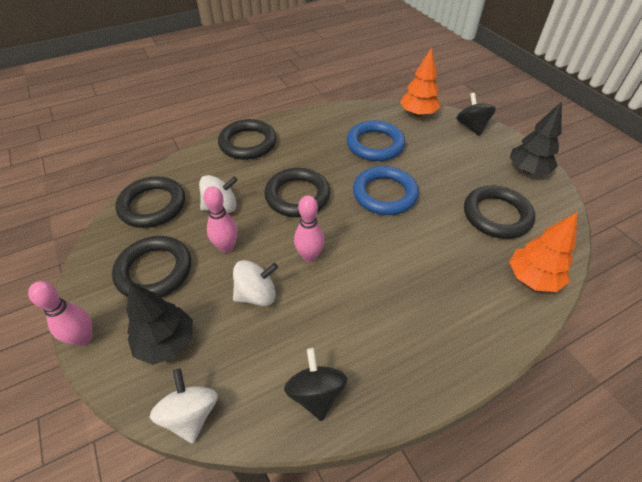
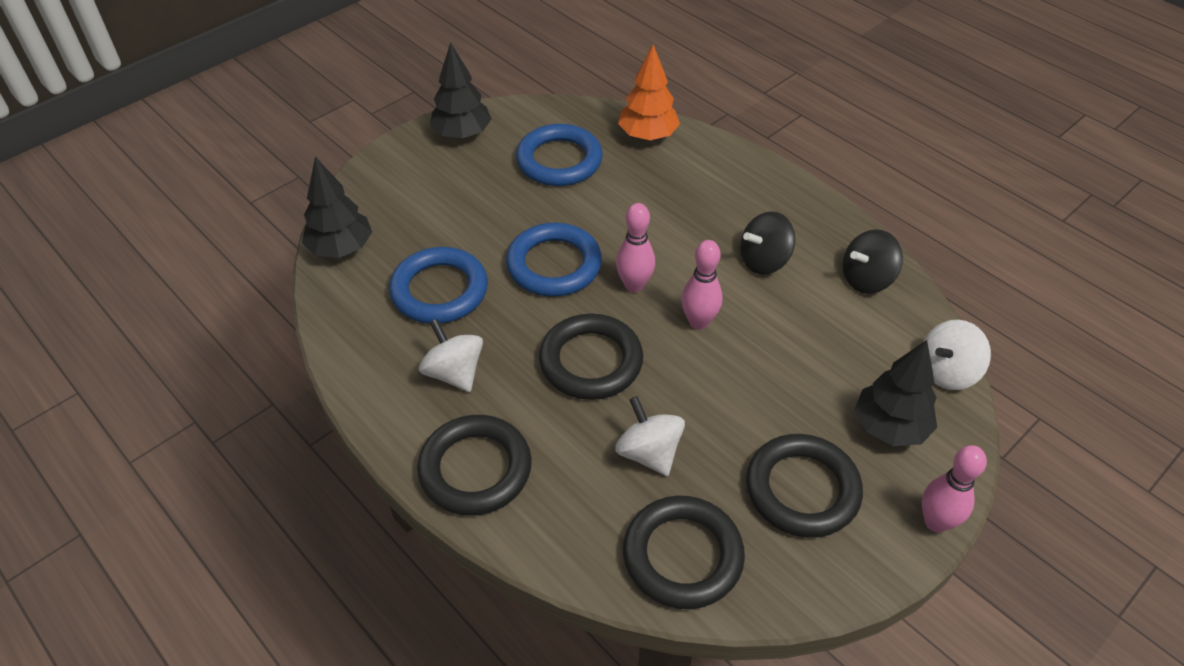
camera: 105 degrees left, 0 degrees up
pink bowling pin [203,186,238,253] -> pink bowling pin moved to [616,203,655,293]
white spinning top [233,260,278,306] -> white spinning top moved to [419,319,483,392]
orange tree [400,47,440,117] -> black tree [302,157,372,258]
black spinning top [456,93,496,136] -> black spinning top moved to [740,211,795,275]
black ring [464,186,535,239] -> blue ring [516,124,603,186]

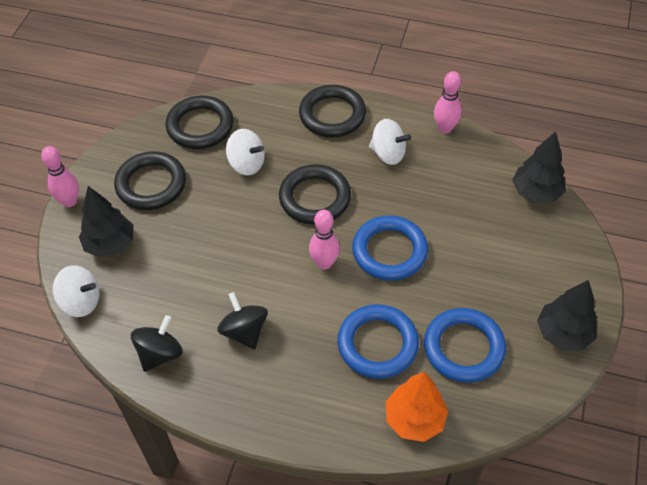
camera: 150 degrees right, 5 degrees up
blue ring [389,247,488,324] -> blue ring moved to [337,304,419,379]
pink bowling pin [681,240,723,330] -> pink bowling pin moved to [434,71,462,134]
black spinning top [740,211,795,275] -> black spinning top turned 60 degrees counterclockwise [217,292,268,350]
white spinning top [924,320,991,390] -> white spinning top turned 75 degrees clockwise [53,265,100,317]

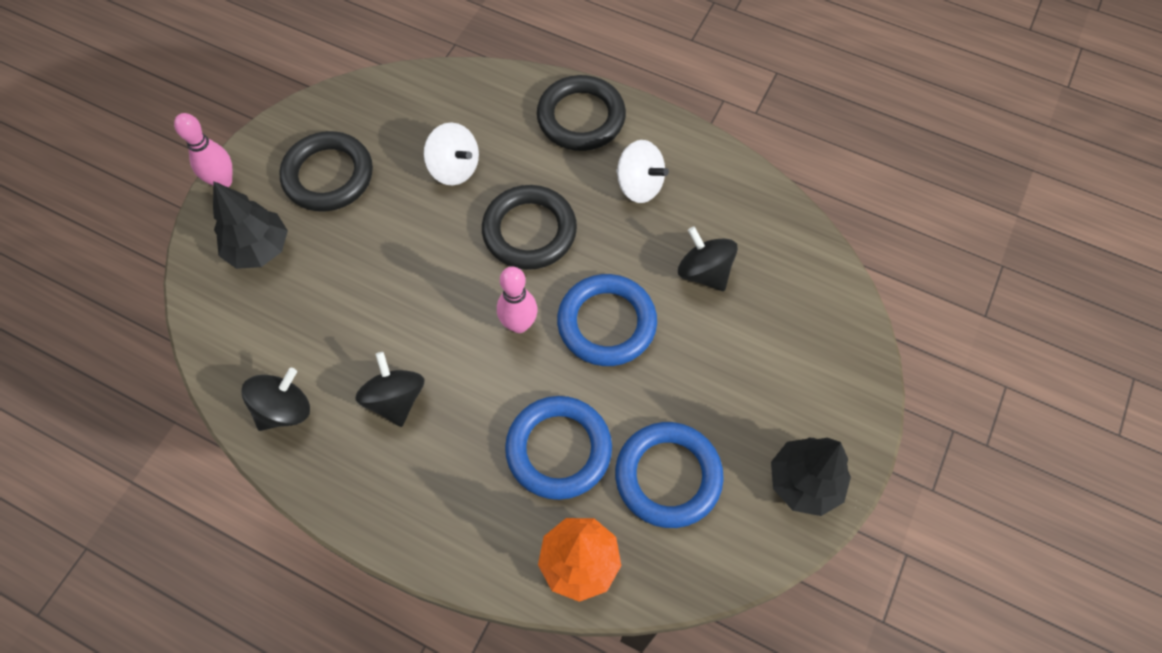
camera: 10 degrees right, 10 degrees up
white spinning top [53,265,100,317] -> none
black ring [166,96,234,149] -> none
pink bowling pin [434,71,462,134] -> none
black tree [512,131,566,203] -> none
none -> black spinning top [678,226,738,291]

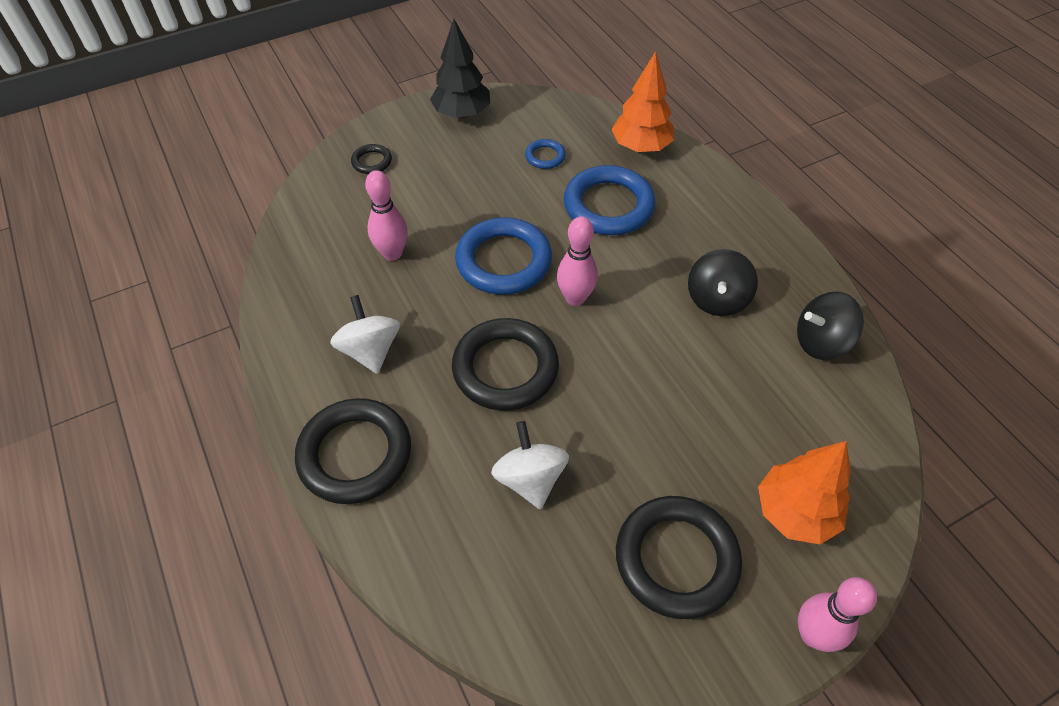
camera: 145 degrees left, 10 degrees down
black tree [213,181,288,269] -> orange tree [758,441,850,544]
blue ring [615,422,724,528] -> blue ring [525,139,566,169], size x0.47
black spinning top [678,226,738,291] -> pink bowling pin [365,170,408,261]
none -> black ring [351,144,392,174]

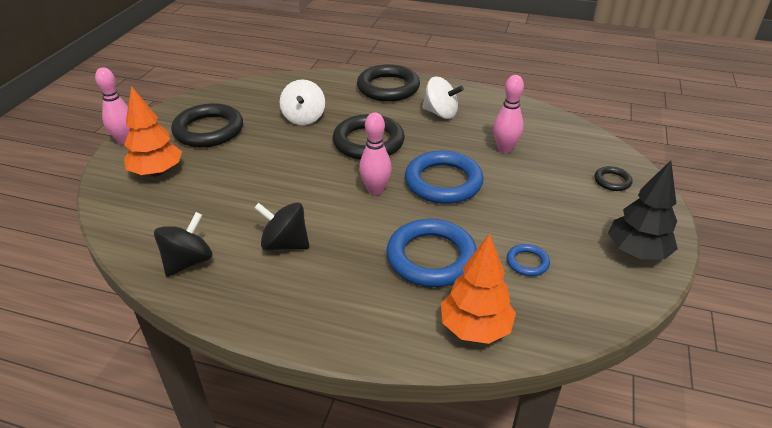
camera: 135 degrees right, 15 degrees down
white spinning top [491,421,569,509] -> white spinning top turned 60 degrees clockwise [280,79,325,125]
black spinning top [688,249,758,316] -> black spinning top turned 45 degrees counterclockwise [254,202,309,251]

